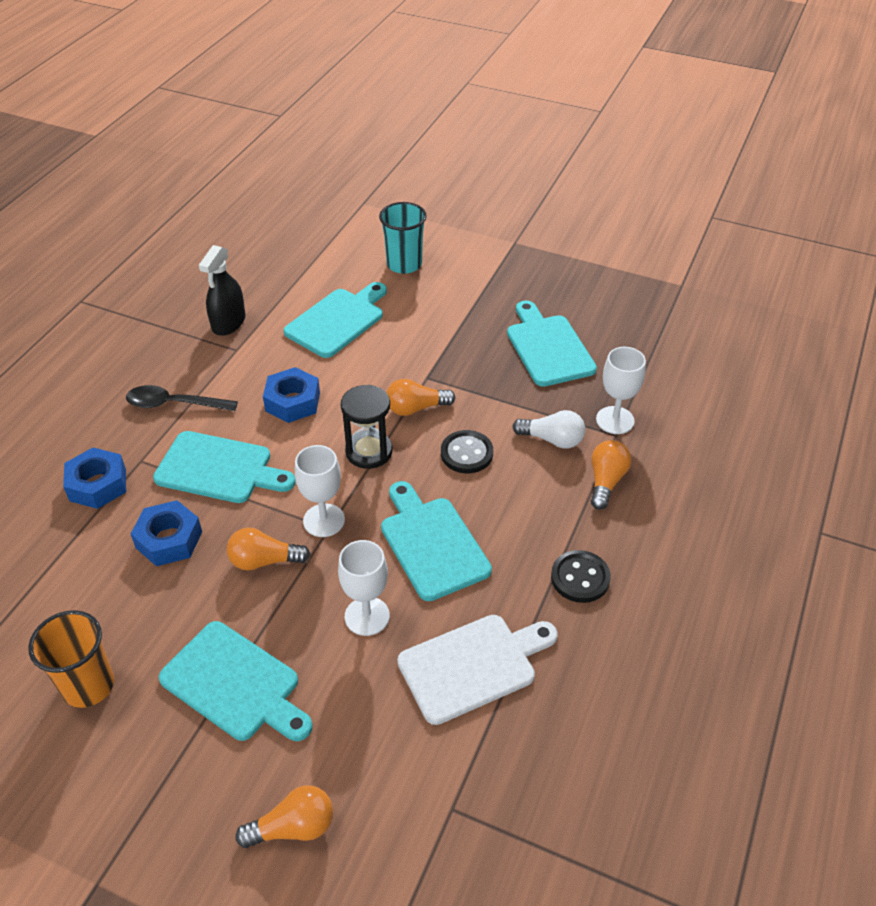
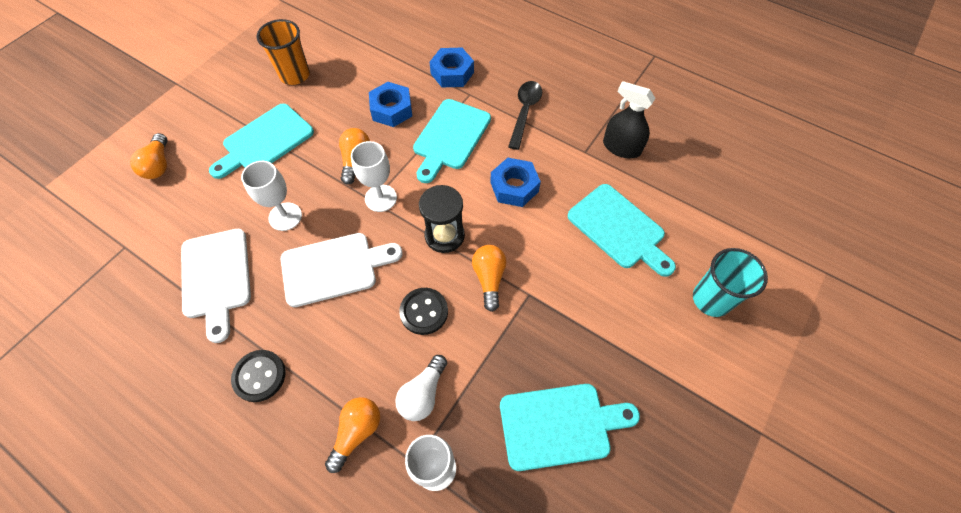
camera: 100 degrees right, 15 degrees up
turquoise cutting board [381,481,492,601] -> white cutting board [281,233,402,307]
orange light bulb [591,440,631,510] -> orange light bulb turned 90 degrees counterclockwise [325,397,380,473]

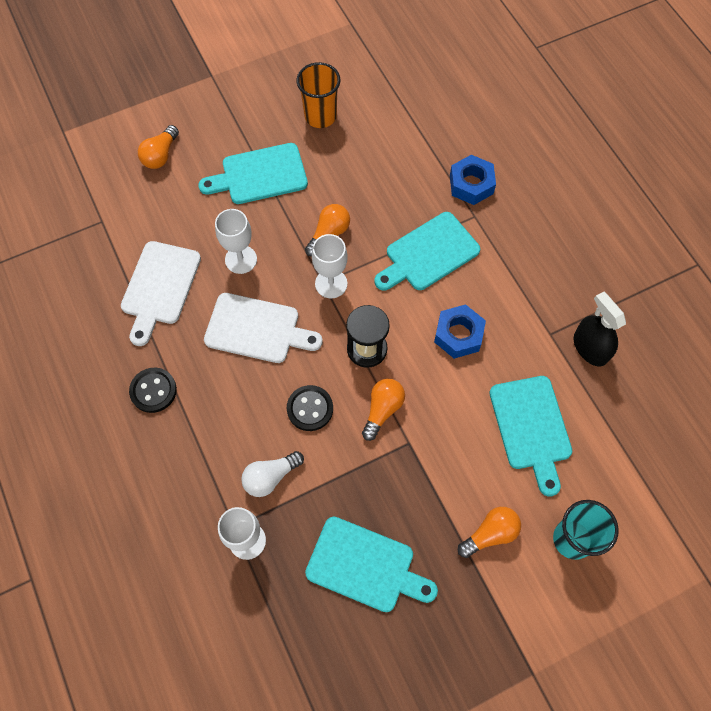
camera: 30 degrees right, 5 degrees up
orange light bulb [325,397,380,473] -> orange light bulb moved to [458,507,521,558]
blue nut [369,82,412,127] -> none
black spoon [508,81,542,150] -> none

